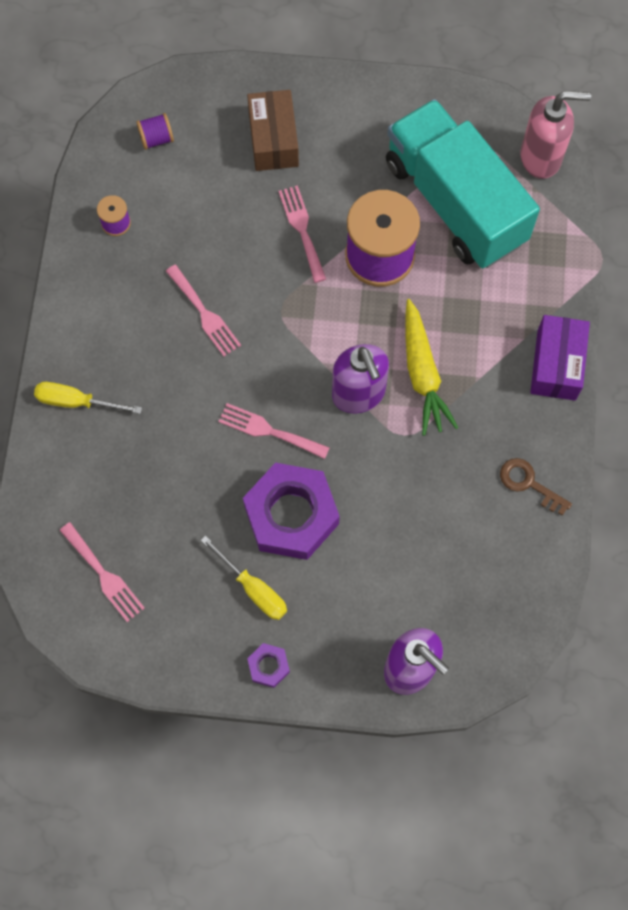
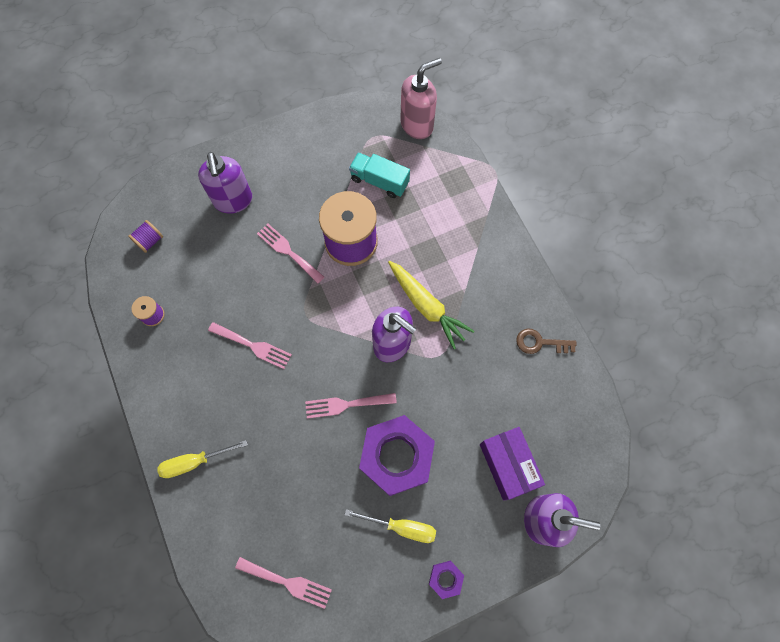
camera: 30 degrees left, 0 degrees up
brown box [247,90,299,171] -> purple soap dispenser [198,152,252,214]
turquoise truck [386,99,540,268] -> turquoise truck [349,152,410,198], size x0.46
purple box [530,315,590,400] -> purple box moved to [480,427,545,500]

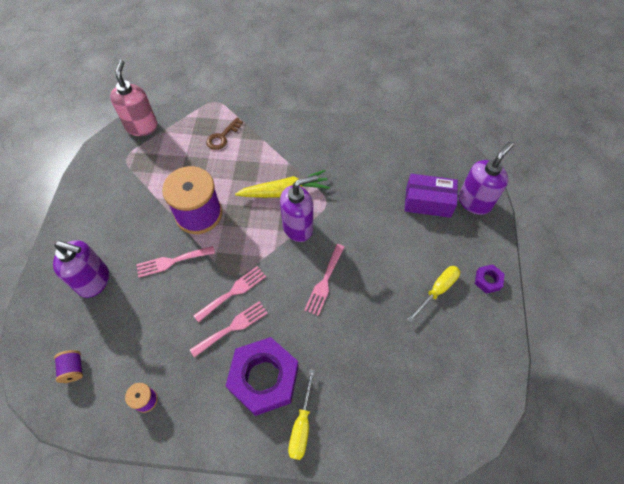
camera: 60 degrees left, 10 degrees down
pink fork [235,557,332,609] -> pink fork moved to [193,266,266,322]
turquoise truck [349,152,410,198] -> none
purple nut [359,415,435,496] -> purple nut moved to [225,337,299,416]
brown key [516,329,577,354] -> brown key moved to [206,117,243,150]

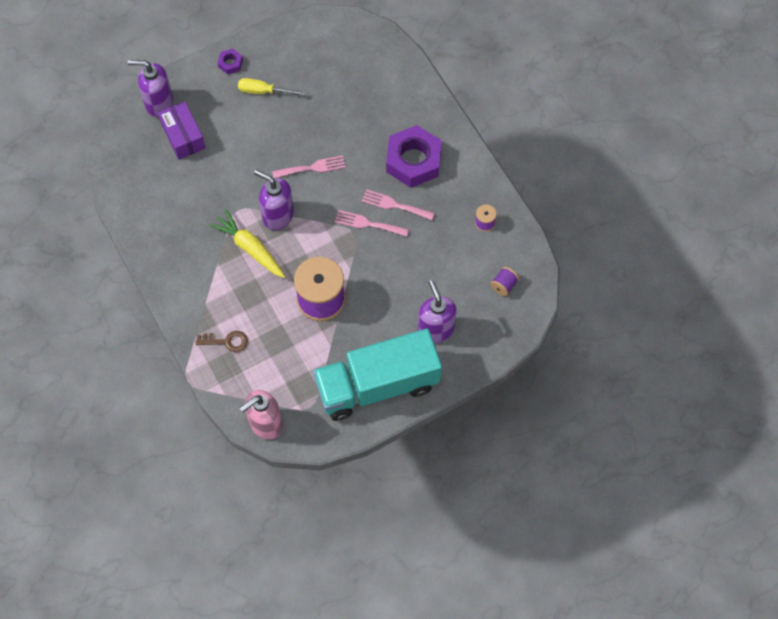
camera: 125 degrees left, 5 degrees up
pink fork [136,246,215,277] -> none
yellow screwdriver [288,369,315,460] -> none
none -> turquoise truck [313,329,442,421]

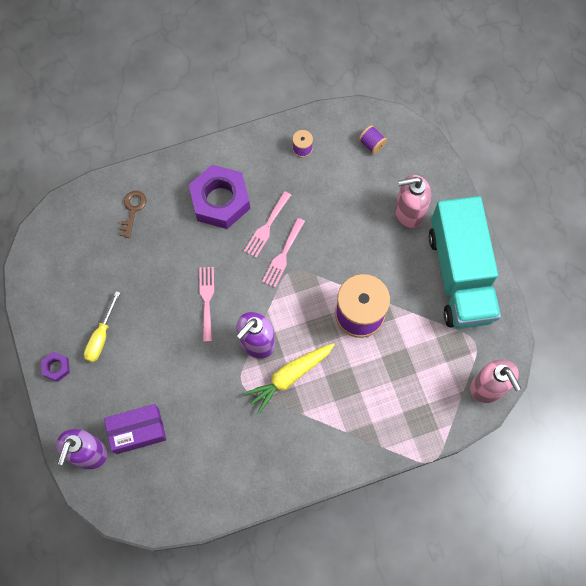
camera: 80 degrees left, 5 degrees up
brown key [195,331,248,352] -> brown key moved to [120,191,147,238]
purple soap dispenser [418,280,457,343] -> pink soap dispenser [395,175,431,228]

